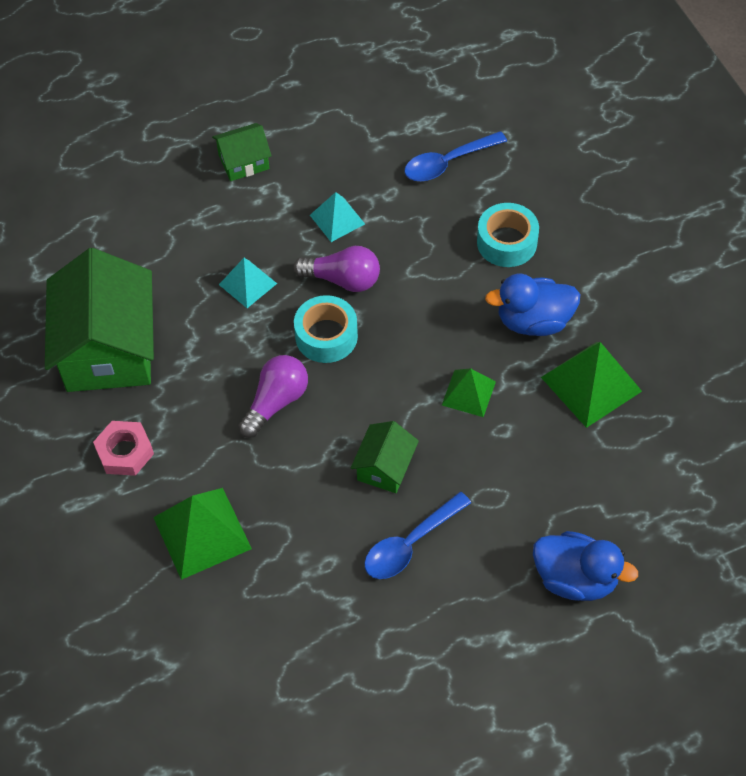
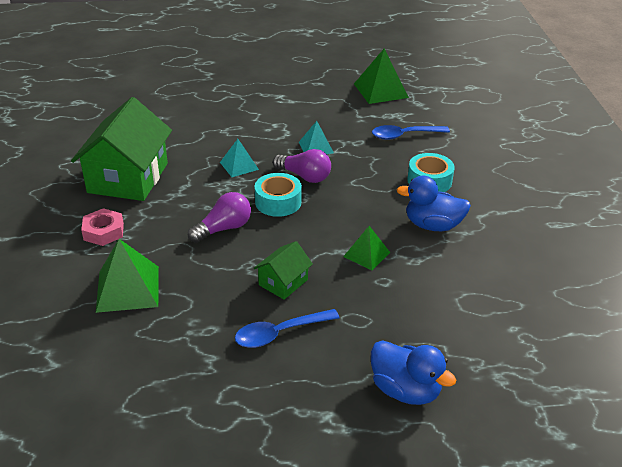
camera: 15 degrees right, 20 degrees down
green house [212,123,272,181] -> none
green pyramid [541,342,642,428] -> green pyramid moved to [354,48,409,104]

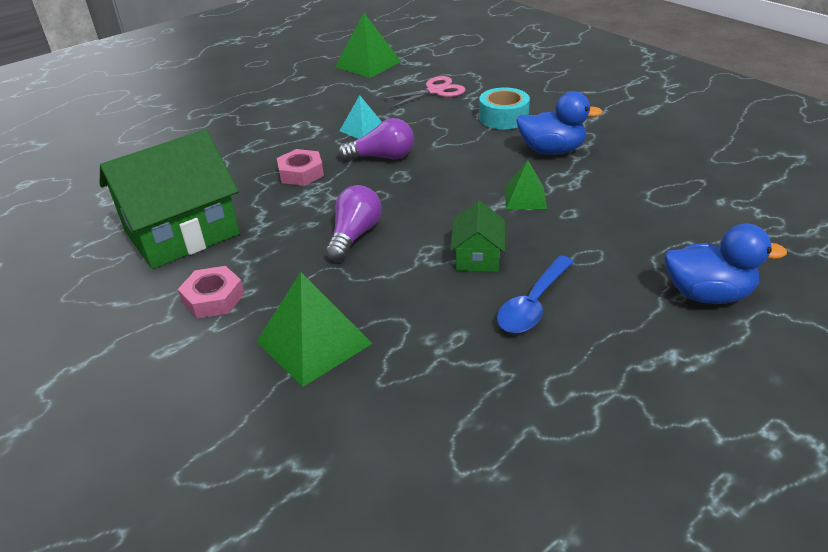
camera: 30 degrees left, 0 degrees up
green house [71,97,172,201] -> green house turned 75 degrees clockwise [100,129,240,269]
turquoise pyramid [220,139,259,177] -> pink nut [277,149,324,186]
turquoise tape [255,173,302,217] -> none
blue spoon [372,125,450,140] -> pink scissors [380,76,465,109]
blue duck [397,176,471,231] -> blue duck turned 150 degrees counterclockwise [516,91,603,155]

